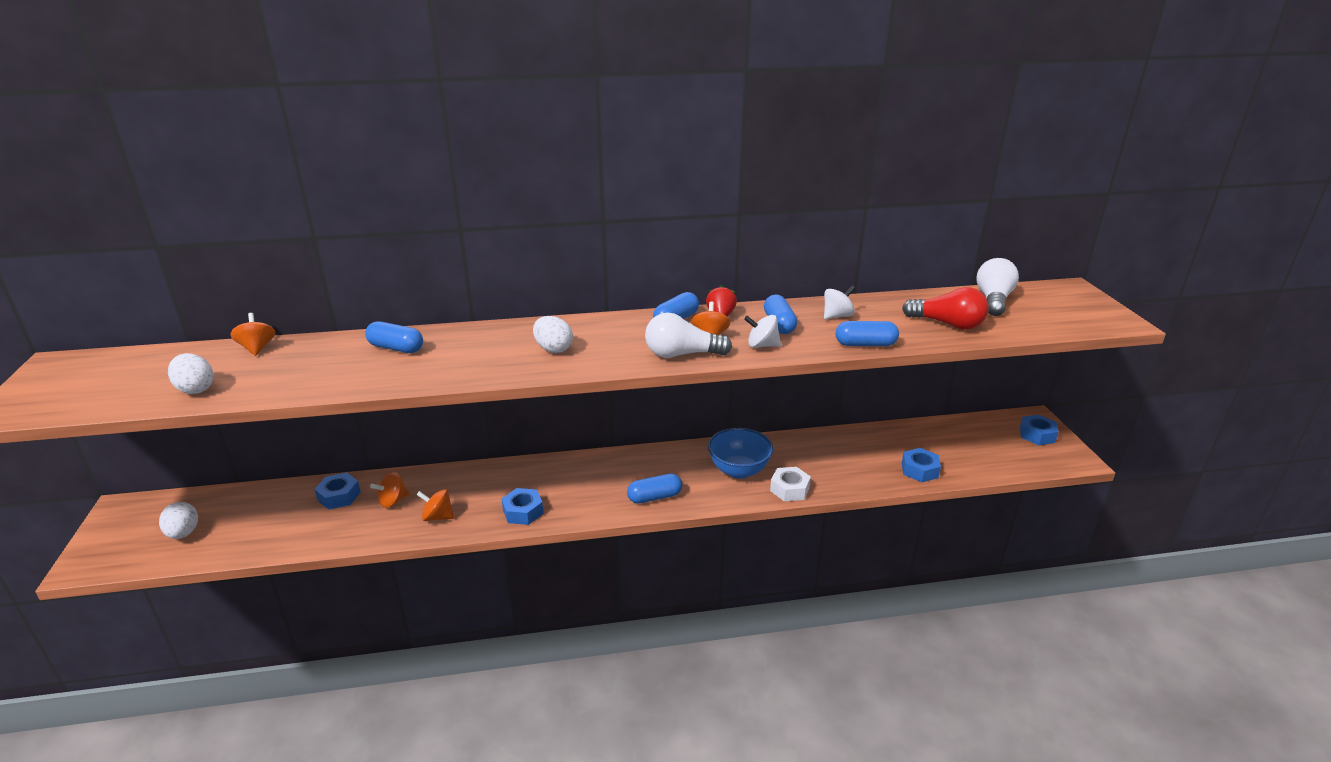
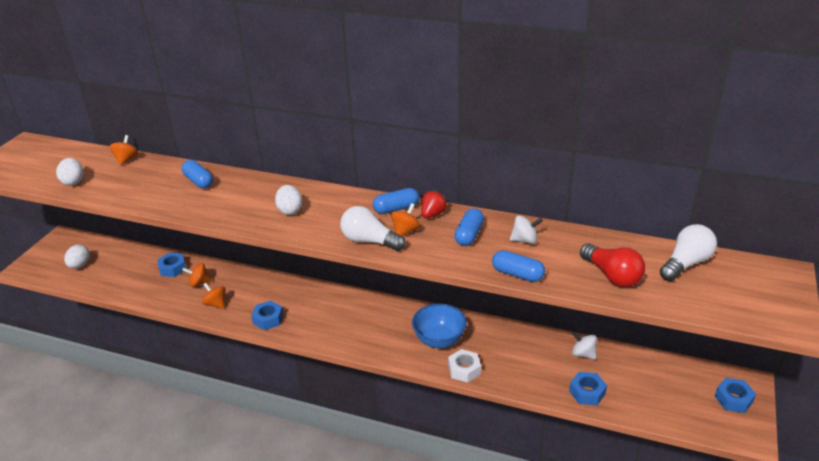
camera: 30 degrees right, 5 degrees up
blue capsule [627,473,682,504] -> none
white spinning top [744,315,781,348] -> white spinning top moved to [572,331,597,360]

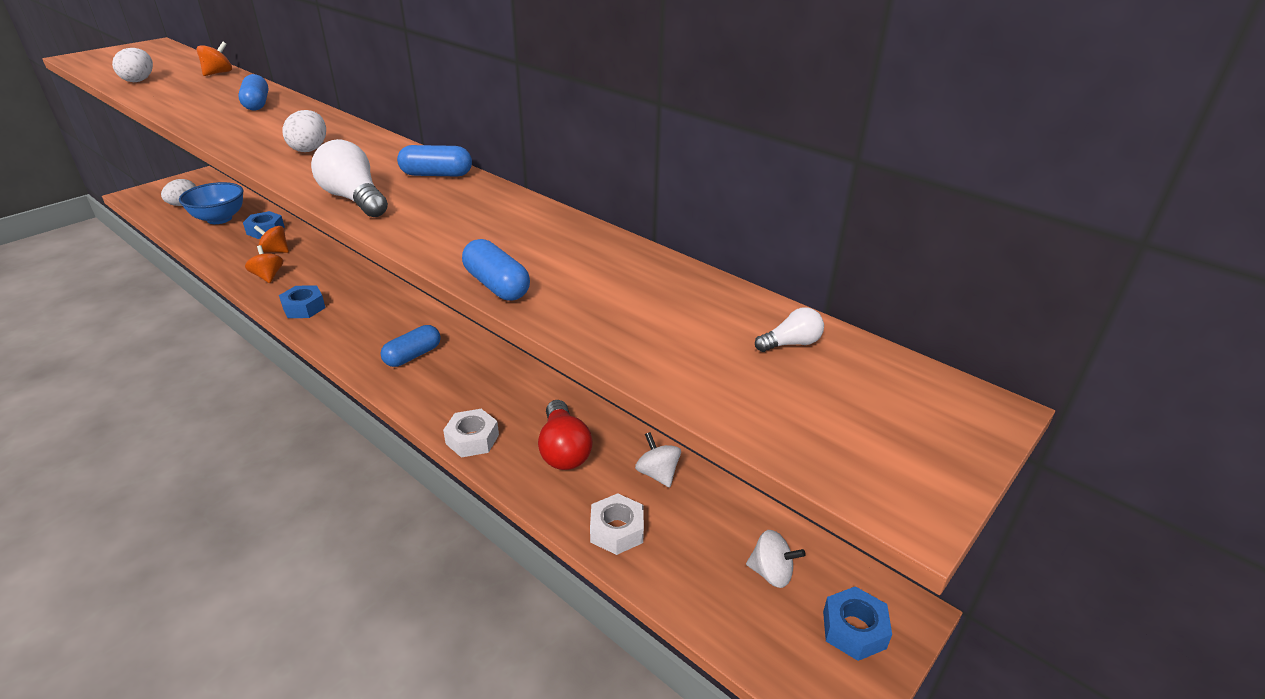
camera: 20 degrees right, 0 degrees up
orange spinning top [391,203,420,236] -> none
blue bowl [412,304,467,348] -> blue bowl moved to [179,182,244,224]
red strawberry [421,190,447,218] -> none
blue capsule [454,208,484,246] -> blue capsule moved to [381,325,441,367]
white spinning top [510,215,543,244] -> white spinning top moved to [746,530,806,588]
blue nut [569,372,607,405] -> white nut [590,493,644,555]
red light bulb [580,243,645,287] -> red light bulb moved to [538,400,593,470]
white light bulb [660,224,717,281] -> white light bulb [755,307,824,352], size x0.51

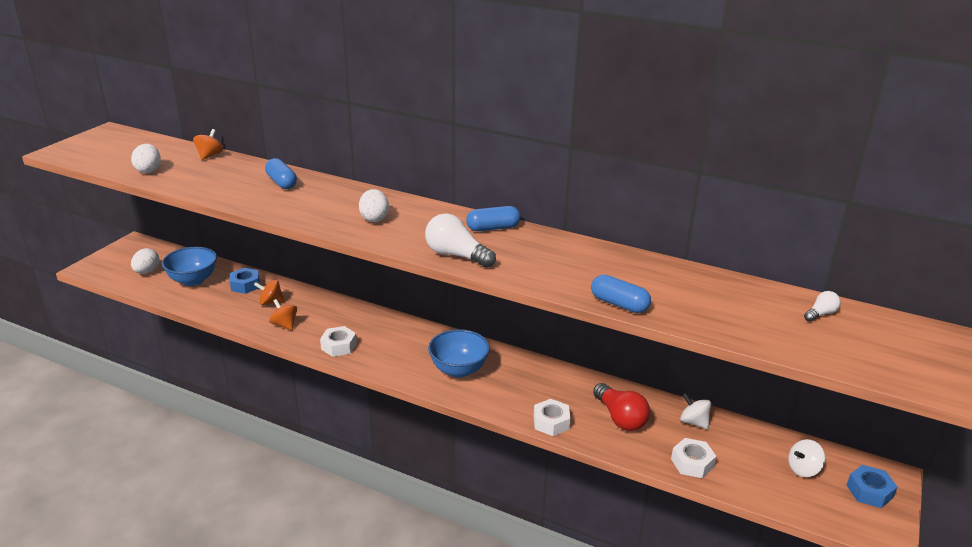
camera: 15 degrees left, 5 degrees down
blue nut [279,286,326,318] -> white nut [320,326,357,357]
blue capsule [381,325,441,367] -> blue bowl [428,329,490,378]
white spinning top [746,530,806,588] -> white spinning top turned 150 degrees clockwise [788,439,825,477]

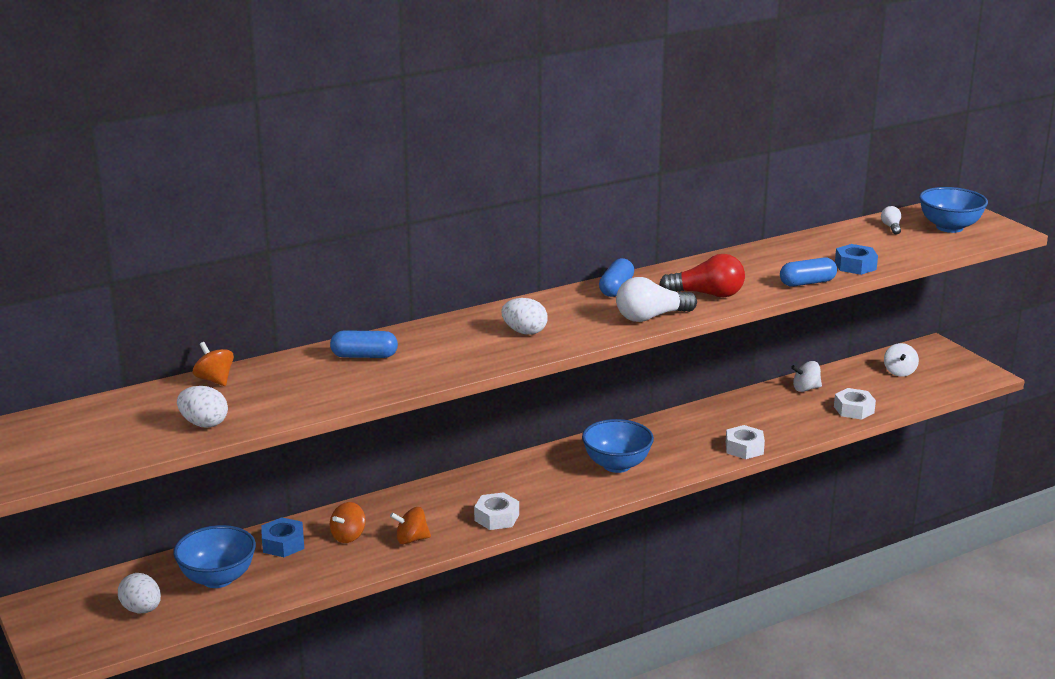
camera: 55 degrees left, 5 degrees down
red light bulb [593,383,650,431] -> red light bulb moved to [659,254,745,297]
blue nut [846,465,897,508] -> blue nut moved to [835,244,878,275]
none -> blue bowl [919,187,988,233]

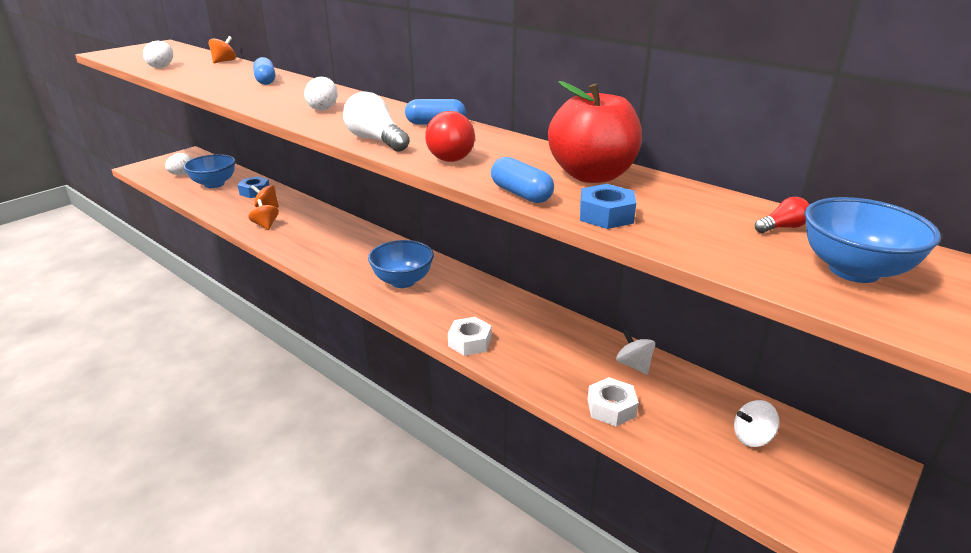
camera: 70 degrees right, 5 degrees up
white nut [474,492,519,530] -> none
white light bulb [881,206,901,235] -> red light bulb [755,197,809,233]
none -> red apple [548,81,642,183]

